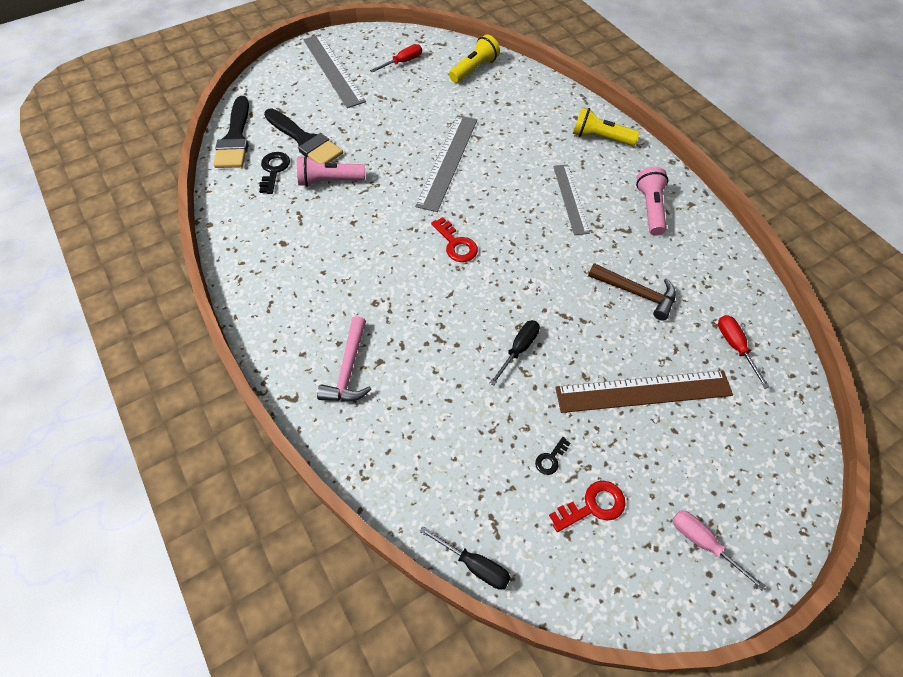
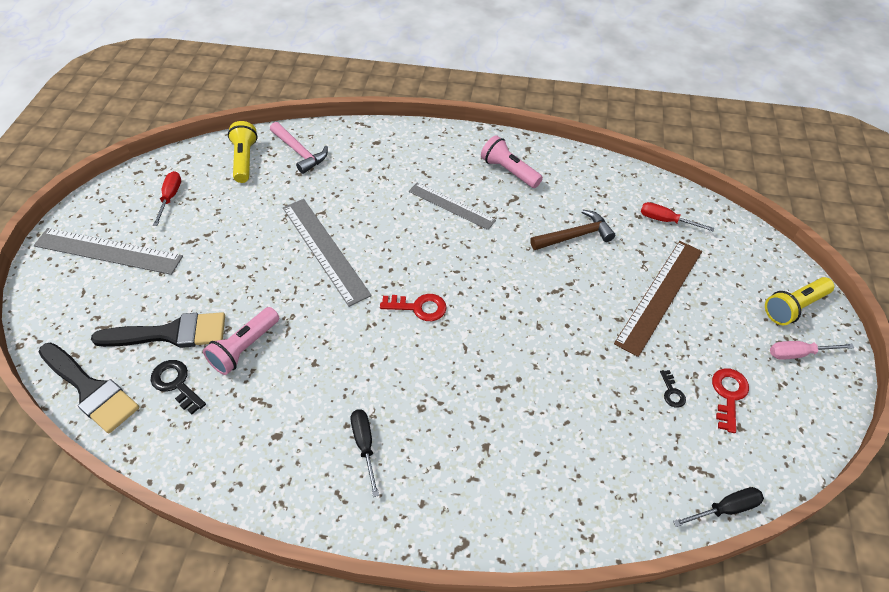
camera: 50 degrees left, 5 degrees down
pink hammer [317,316,371,402] -> pink hammer moved to [270,122,328,174]
black screwdriver [490,320,540,386] -> black screwdriver moved to [351,410,379,497]
yellow flashlight [573,107,640,146] -> yellow flashlight moved to [765,277,834,325]

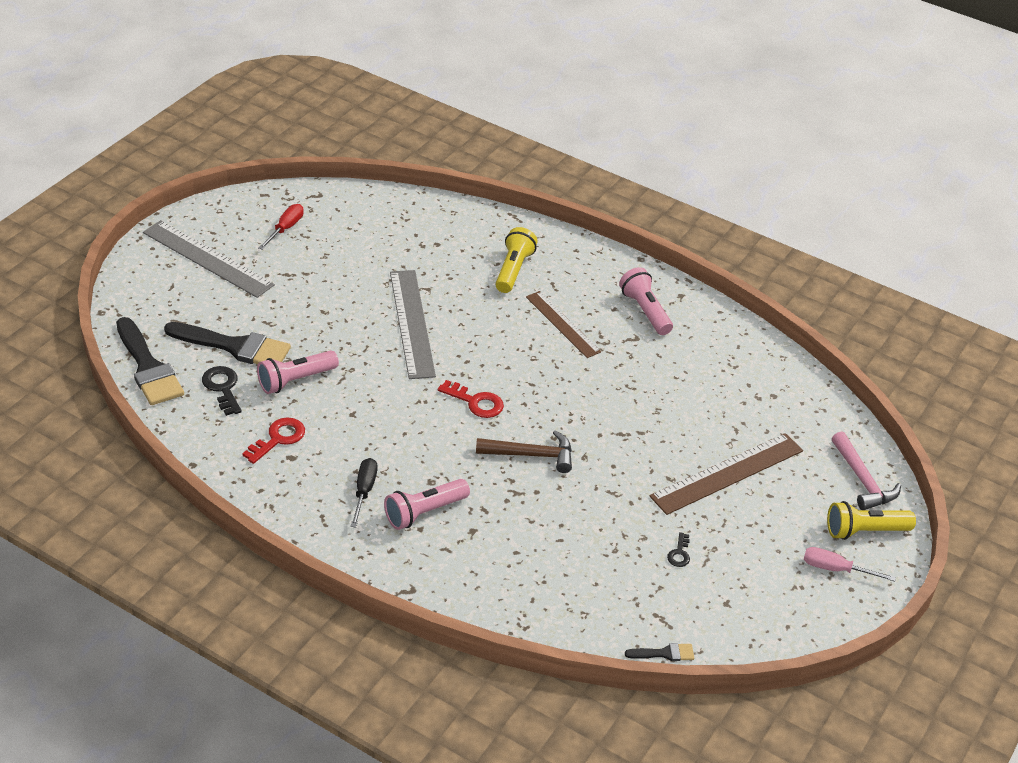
camera: 20 degrees right, 10 degrees down
yellow flashlight [228,121,258,183] -> yellow flashlight moved to [495,227,538,293]
pink hammer [270,122,328,174] -> pink hammer moved to [832,432,901,510]
grey ruler [409,182,496,230] -> brown ruler [526,291,601,358]
brown hammer [530,210,615,250] -> brown hammer moved to [476,430,572,473]
red screwdriver [641,202,714,231] -> none
black screwdriver [673,487,764,527] -> black brush [625,643,694,661]
red key [712,368,749,433] -> red key moved to [242,417,305,464]
none -> pink flashlight [384,479,470,530]

